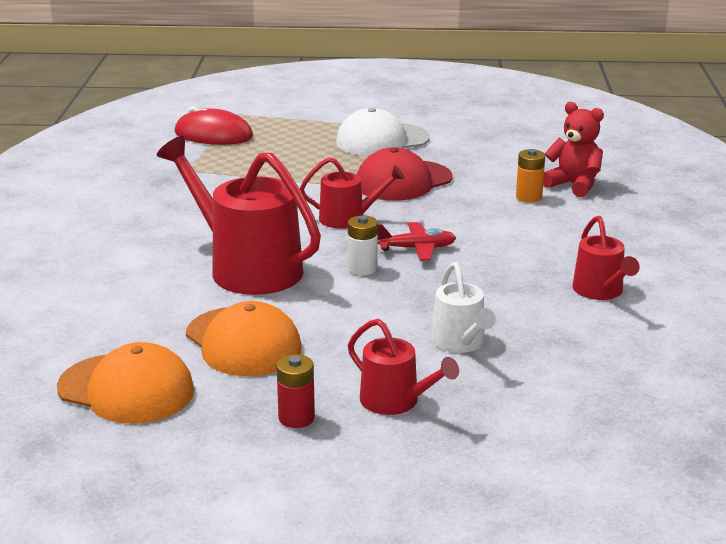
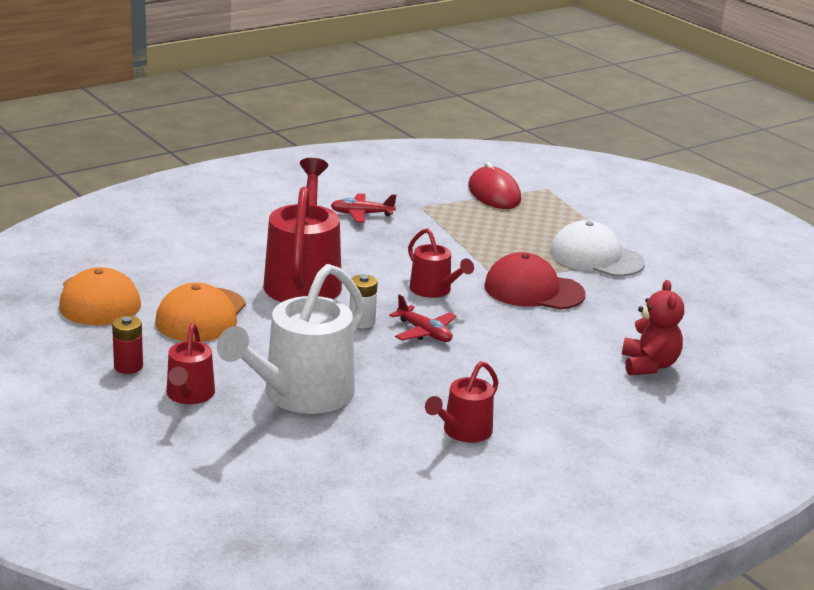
camera: 50 degrees right, 0 degrees up
white watering can [431,262,496,353] -> white watering can [217,264,365,414], size x1.87
orange battery [516,149,545,203] -> none
none -> red plane [330,194,396,223]

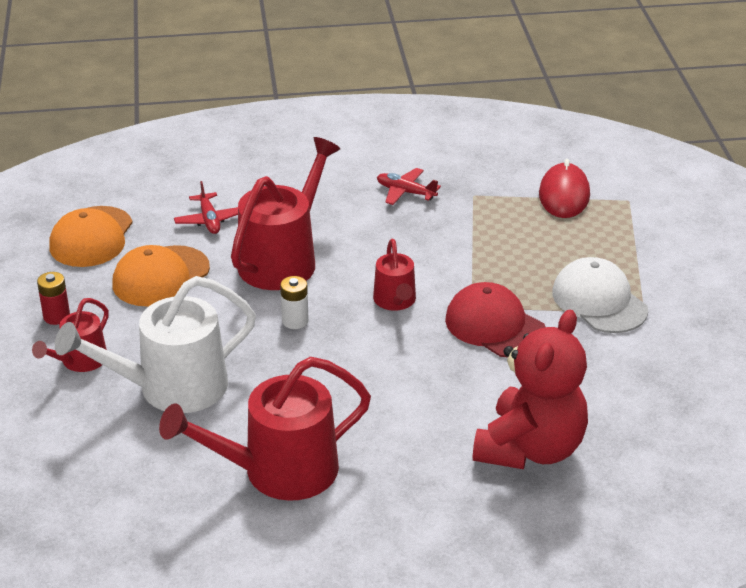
camera: 30 degrees right, 10 degrees up
red plane [389,294,456,342] -> red plane moved to [174,181,238,234]
red watering can [425,361,499,443] -> red watering can [159,357,371,501], size x1.87
red teddy bear [622,280,684,375] -> red teddy bear [473,310,588,469], size x1.70

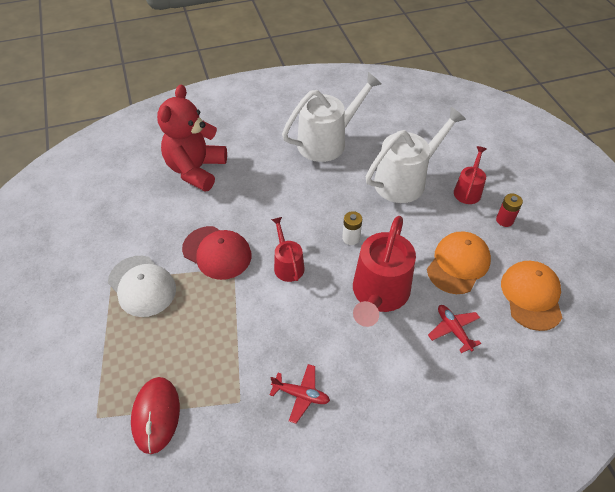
camera: 170 degrees right, 15 degrees up
red watering can [159,357,371,501] -> white watering can [282,72,382,162]

